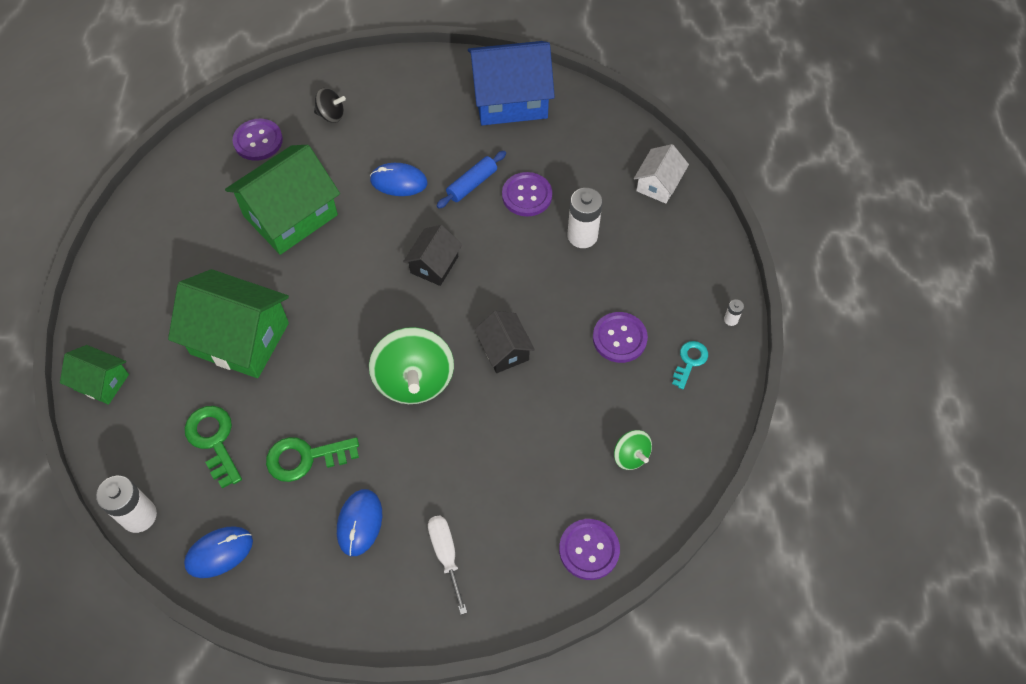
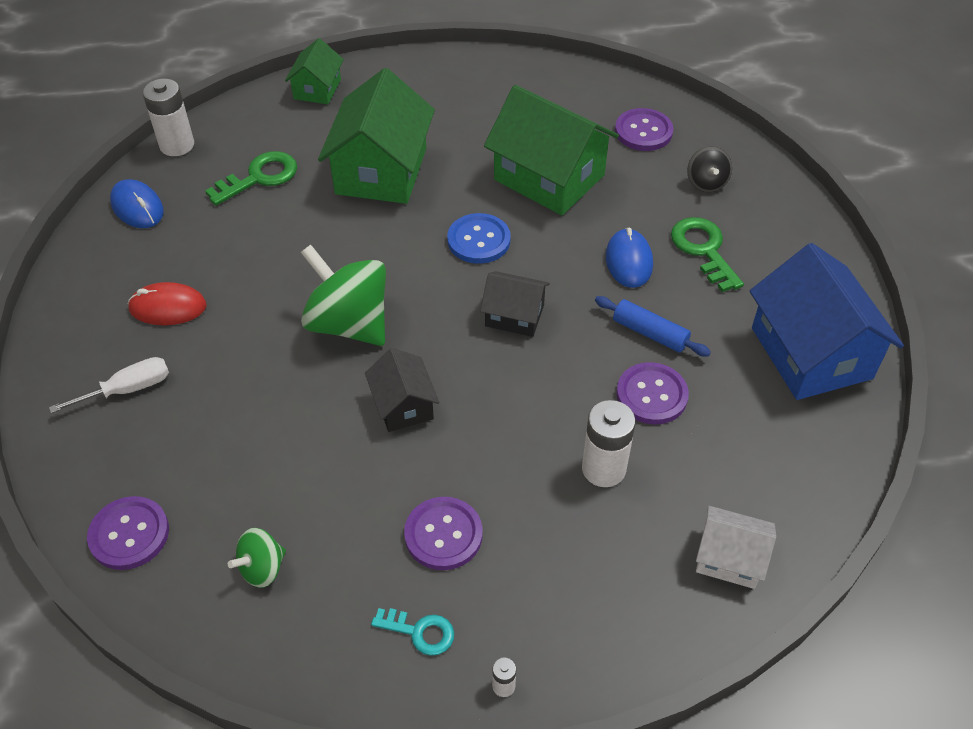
camera: 80 degrees right, 10 degrees down
green key [266,437,359,482] -> green key moved to [671,217,744,292]
blue mouse [337,489,382,556] -> red mouse [128,282,206,325]
green spinning top [369,327,454,404] -> green spinning top turned 60 degrees clockwise [301,245,386,346]
black house [474,311,535,373] -> black house turned 75 degrees counterclockwise [365,348,439,432]
none -> blue button [447,213,511,264]

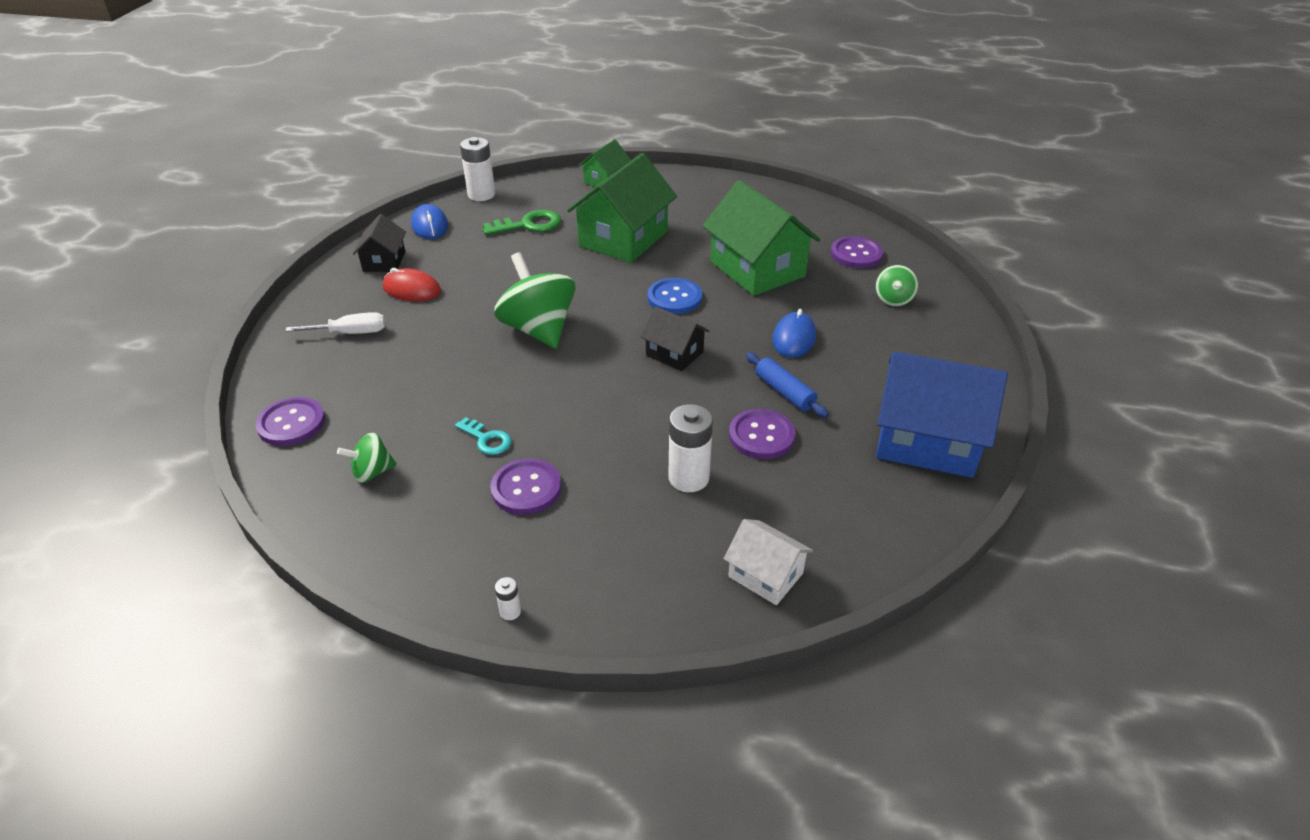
camera: 20 degrees right, 10 degrees down
black house [365,348,439,432] -> black house moved to [353,214,406,272]
turquoise key [371,608,454,656] -> turquoise key moved to [455,417,512,455]
green key [671,217,744,292] -> none
black spinning top [687,147,732,192] -> green spinning top [876,265,918,306]
blue house [750,243,904,400] -> blue house turned 75 degrees counterclockwise [876,351,1008,478]

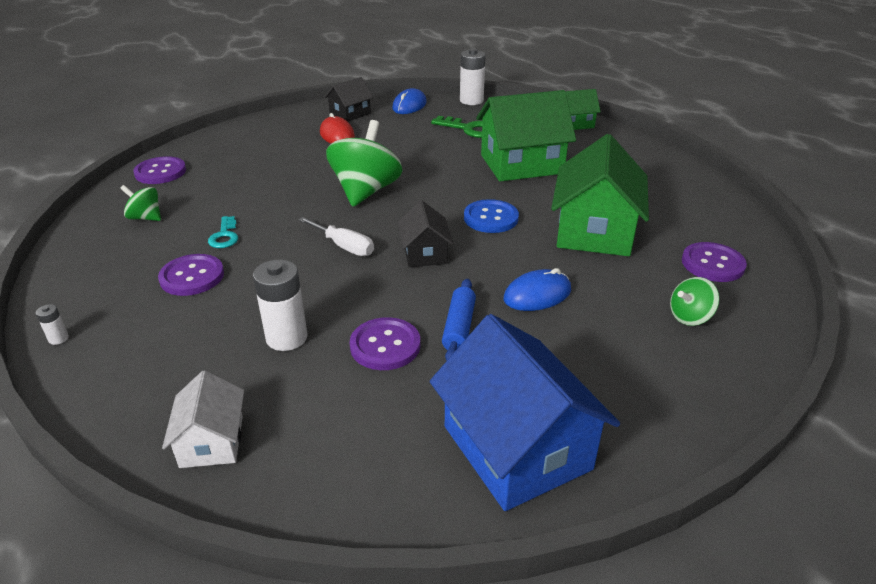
camera: 45 degrees right, 5 degrees down
white screwdriver [286,312,385,334] -> white screwdriver moved to [298,217,374,256]

